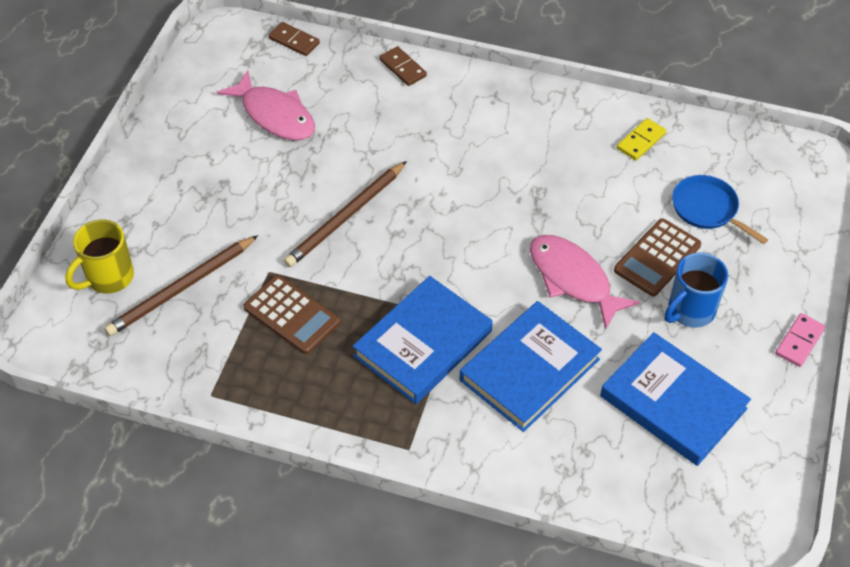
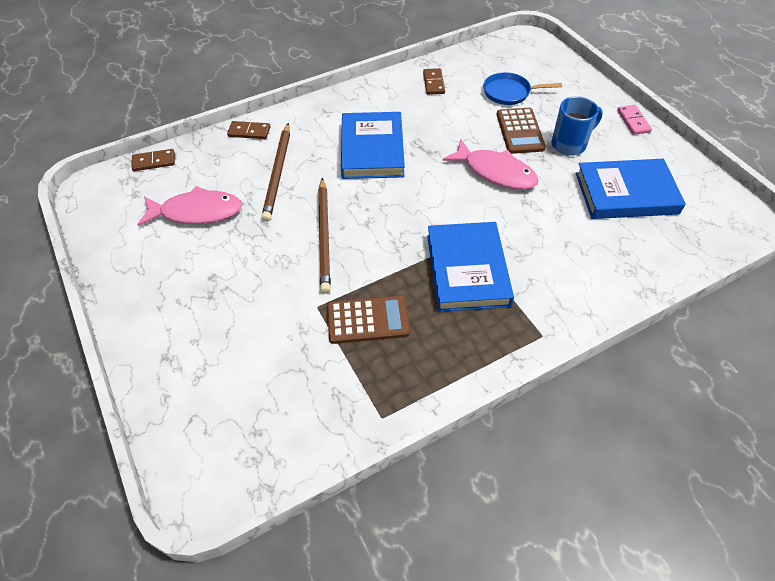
camera: 45 degrees left, 0 degrees up
yellow mug [65,219,134,294] -> none
brown pencil [104,235,258,336] -> brown pencil moved to [261,123,290,222]
blue book [460,301,602,432] -> blue book moved to [341,112,405,179]
pink fish [530,235,640,330] -> pink fish turned 150 degrees counterclockwise [443,139,538,190]
yellow domino [617,118,666,160] -> brown domino [423,68,445,95]
blue mug [664,252,728,328] -> blue mug turned 120 degrees counterclockwise [551,96,603,156]

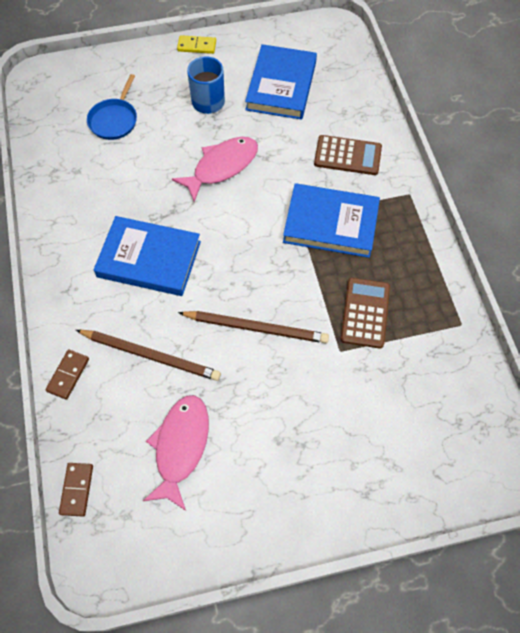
camera: 75 degrees left, 10 degrees up
brown domino [423,68,445,95] -> none
brown calculator [497,108,546,154] -> brown calculator moved to [314,135,382,175]
pink domino [617,105,652,135] -> yellow domino [177,35,216,54]

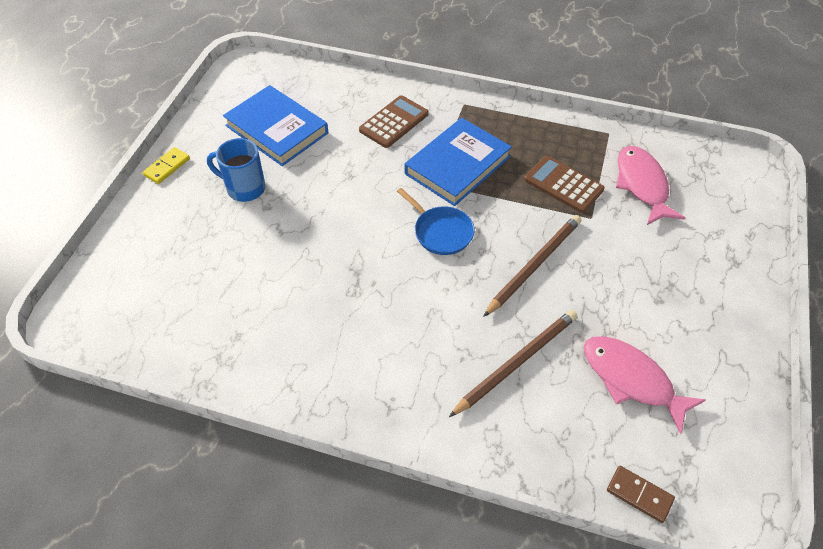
camera: 60 degrees left, 10 degrees down
brown domino [45,349,89,400] -> none
blue pan [87,74,137,140] -> blue pan moved to [397,188,474,255]
blue book [94,216,201,296] -> none
pink fish [172,137,258,202] -> pink fish moved to [616,146,685,225]

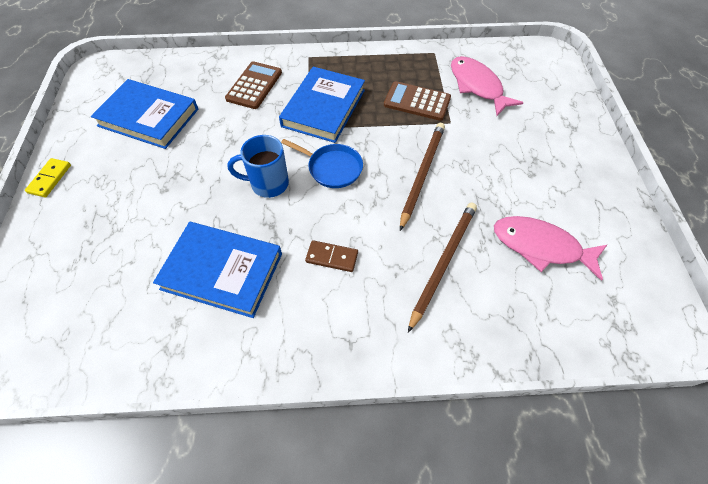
camera: 20 degrees left, 5 degrees up
blue mug [207,138,266,202] -> blue mug moved to [228,135,289,198]
brown domino [607,466,675,523] -> brown domino moved to [305,240,358,272]
none -> blue book [153,222,282,318]

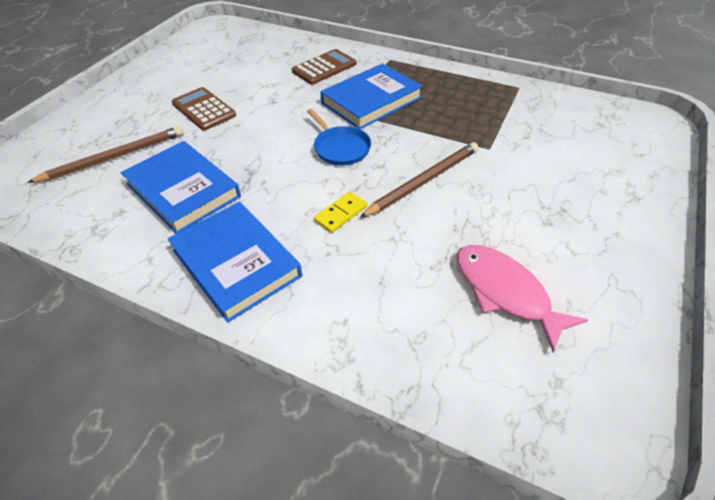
camera: 30 degrees right, 10 degrees down
yellow domino [25,158,71,197] -> yellow domino moved to [314,192,367,233]
blue book [91,79,198,149] -> blue book moved to [167,202,302,323]
blue mug [228,135,289,198] -> none
brown domino [305,240,358,272] -> none
brown calculator [384,81,451,121] -> brown calculator moved to [172,87,236,131]
brown pencil [408,202,477,333] -> brown pencil moved to [27,126,183,183]
pink fish [451,56,524,116] -> none

